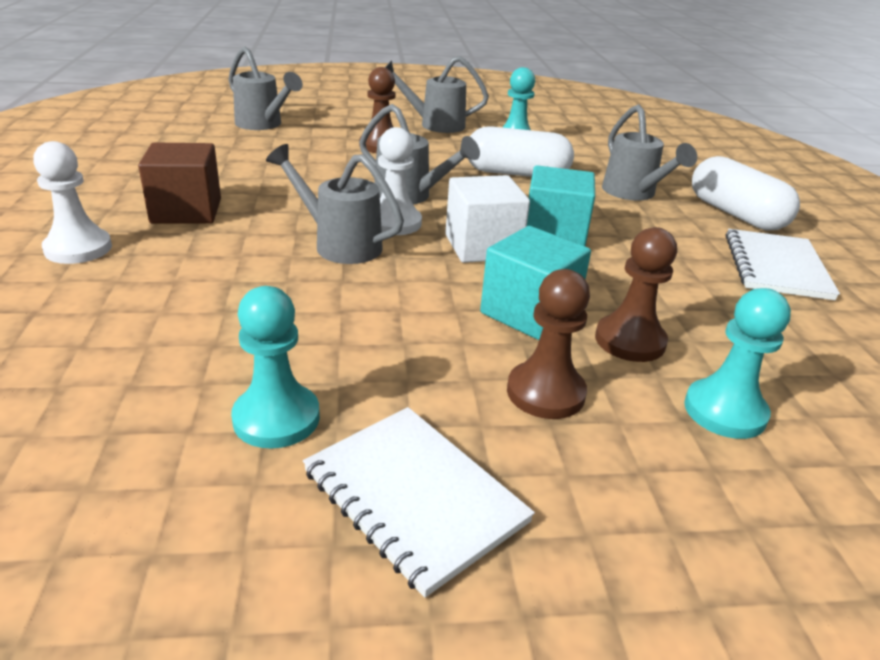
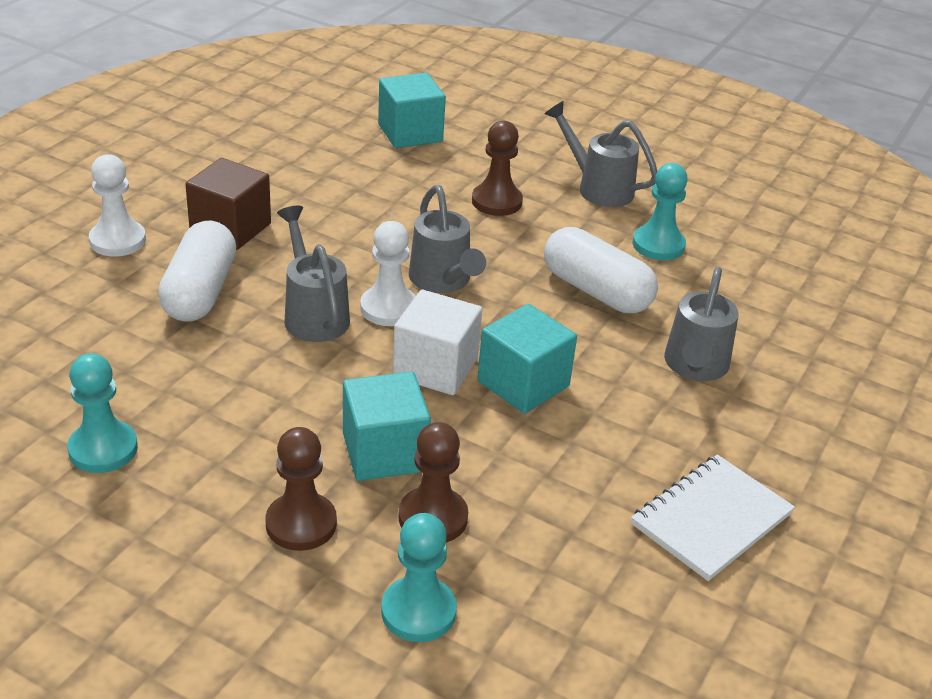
camera: 35 degrees right, 5 degrees up
grey watering can [228,46,303,130] -> turquoise cube [378,73,446,148]
white notebook [303,407,535,598] -> none
white capsule [692,156,800,231] -> white capsule moved to [158,221,236,322]

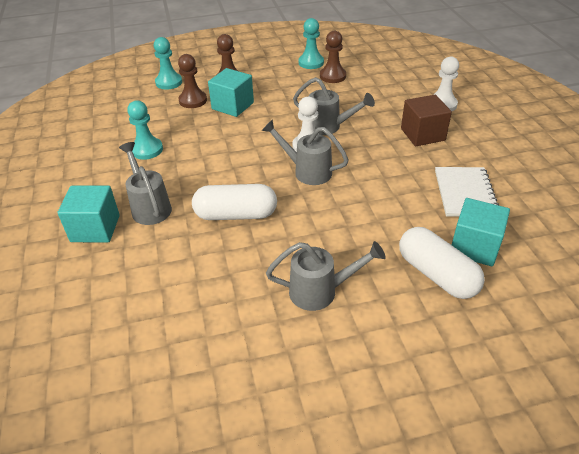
camera: 140 degrees right, 5 degrees up
white capsule [158,221,236,322] -> white capsule moved to [399,227,485,299]
white cube [393,290,482,395] -> none
brown pawn [472,121,523,216] -> brown pawn moved to [320,31,346,83]
turquoise cube [477,304,577,414] -> turquoise cube moved to [58,186,120,242]
white notebook [631,454,795,581] -> white notebook moved to [435,167,499,217]
turquoise pawn [633,163,688,260] -> turquoise pawn moved to [127,100,163,160]

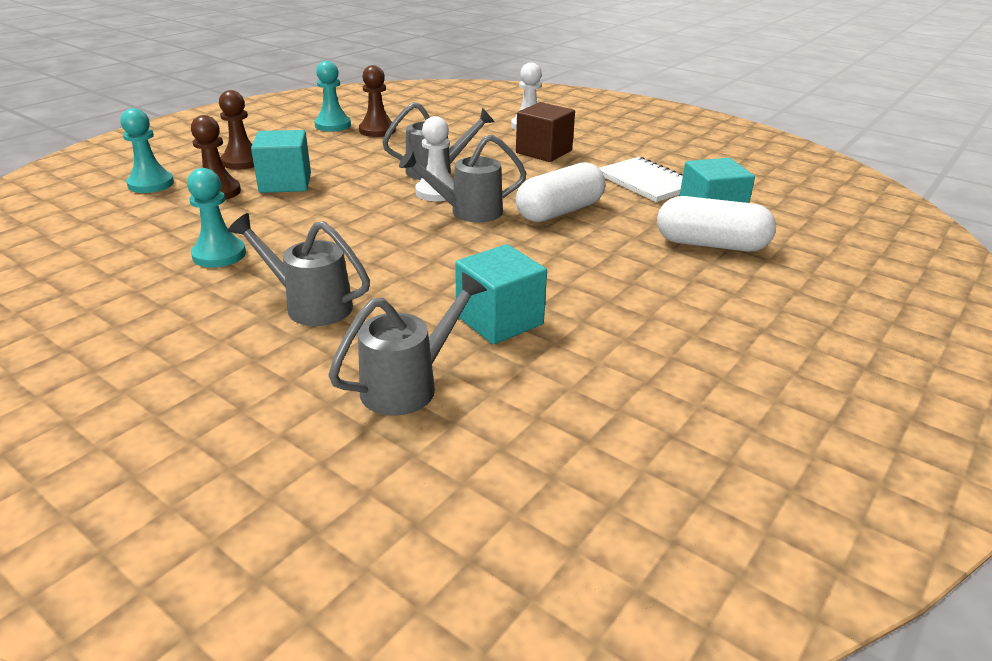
camera: 40 degrees left, 10 degrees down
turquoise cube [58,186,120,242] -> turquoise cube moved to [455,244,547,344]
white capsule [192,184,277,220] -> white capsule moved to [516,162,605,222]
grey watering can [266,241,386,311] -> grey watering can moved to [328,272,487,416]

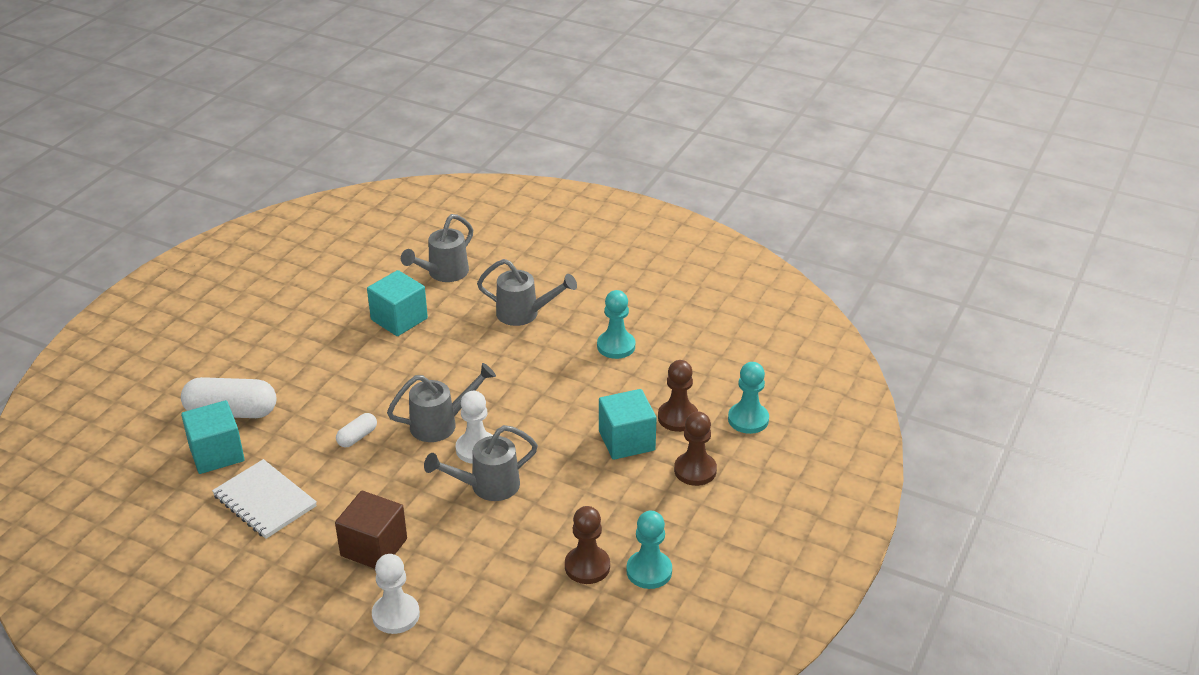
camera: 170 degrees right, 5 degrees up
white capsule [516,162,605,222] -> white capsule [336,413,377,447], size x0.50

